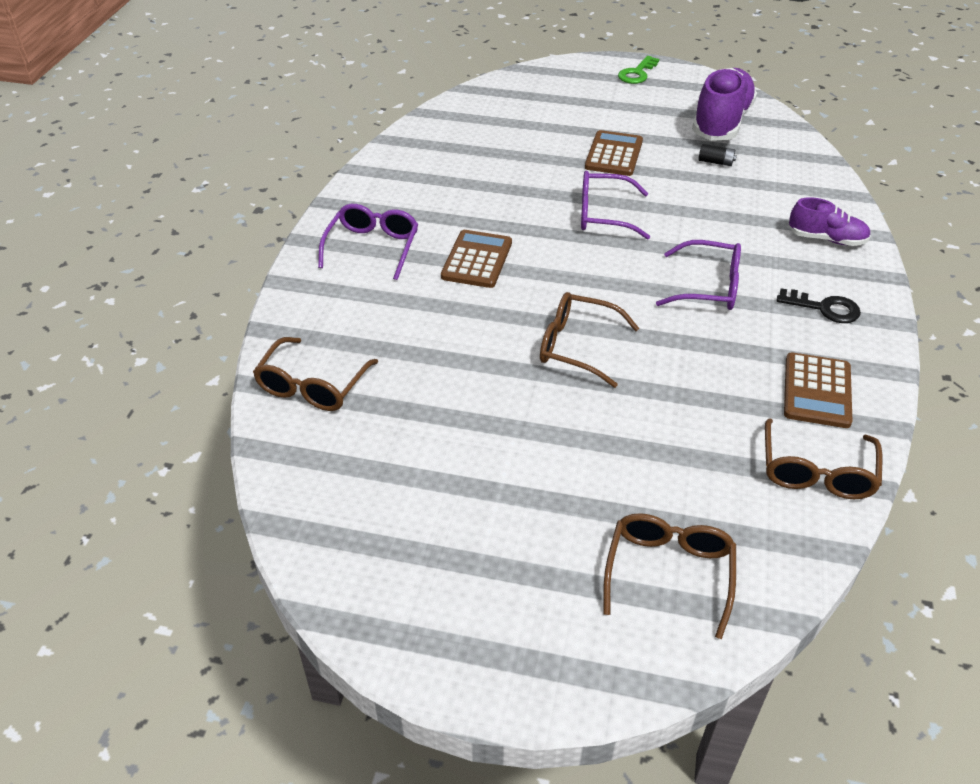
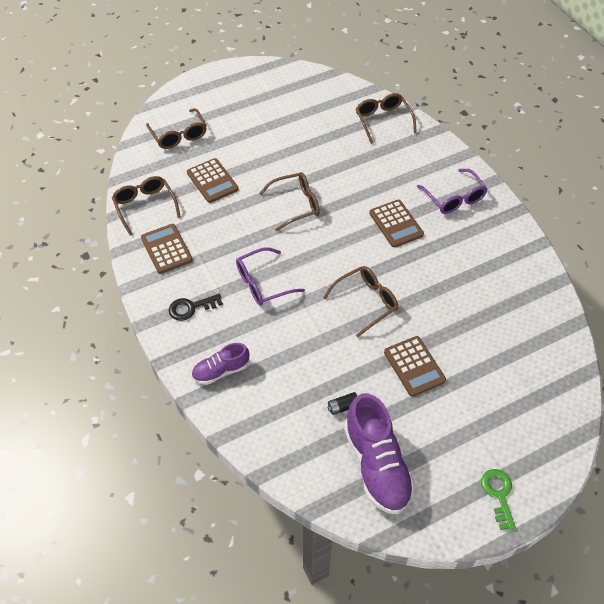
camera: 140 degrees right, 10 degrees up
purple glasses [581,171,650,240] -> brown glasses [323,266,399,337]
none -> brown calculator [187,158,239,203]

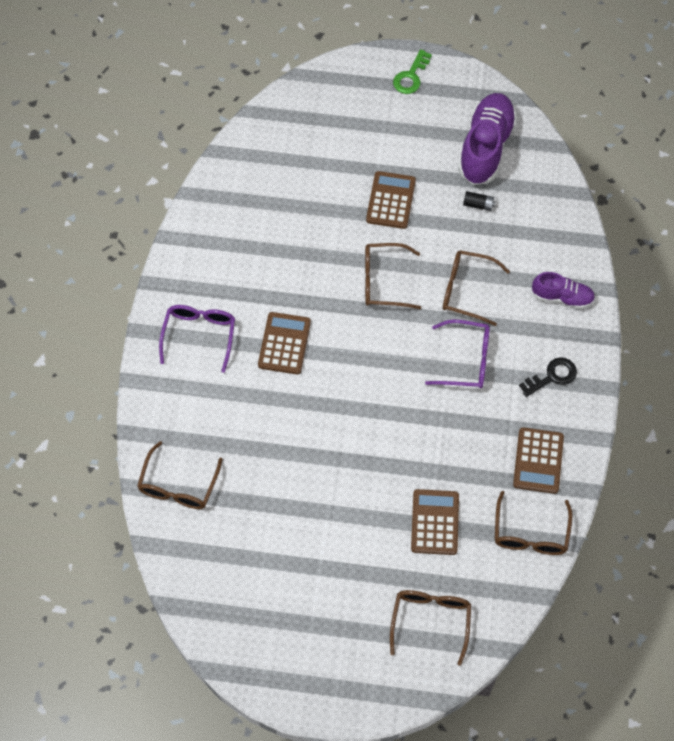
camera: 145 degrees left, 10 degrees up
black key [169,294,223,321] -> black key turned 45 degrees counterclockwise [519,357,577,397]
brown glasses [259,172,320,231] -> brown glasses moved to [443,250,510,326]

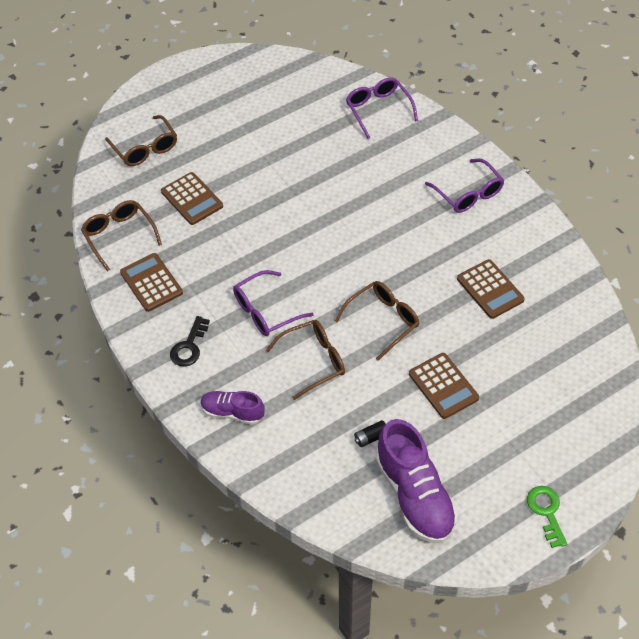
camera: 140 degrees right, 10 degrees down
brown glasses [137,441,223,509] -> purple glasses [346,77,418,139]
brown calculator [258,312,311,374] -> brown calculator moved to [457,259,525,319]
purple shoe [532,272,595,309] -> purple shoe turned 45 degrees clockwise [201,391,265,425]

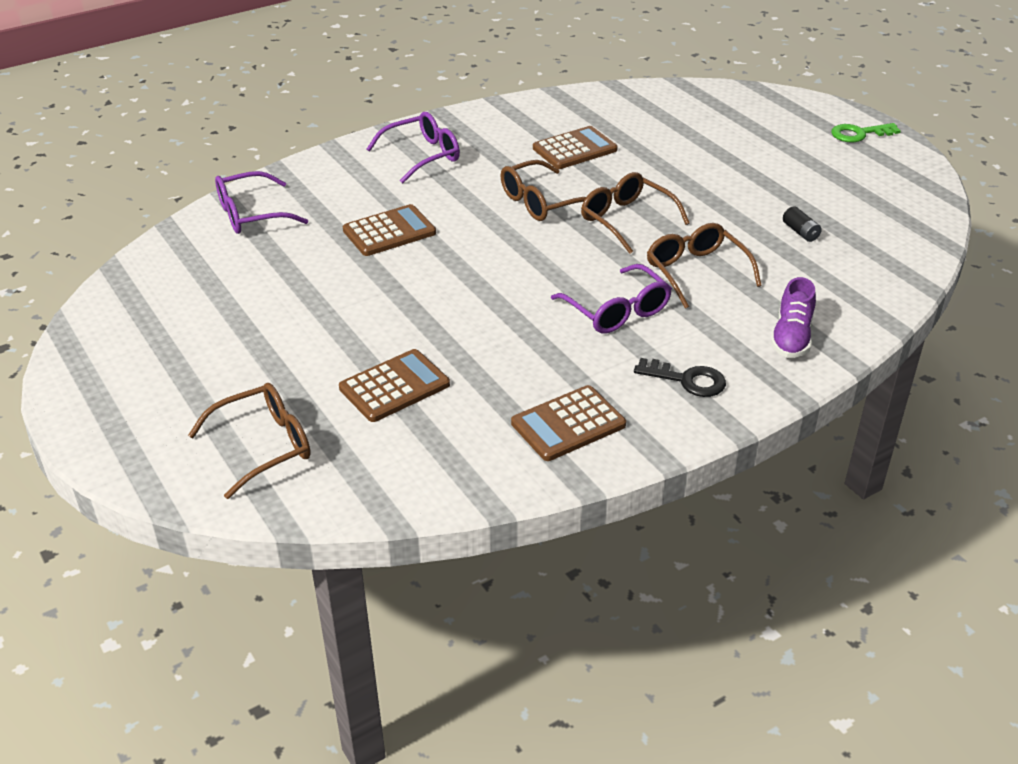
camera: 90 degrees left, 15 degrees down
brown glasses [81,200,162,272] -> brown glasses moved to [500,160,586,221]
purple shoe [375,419,458,543] -> none
brown calculator [409,353,479,419] -> brown calculator moved to [343,204,436,256]

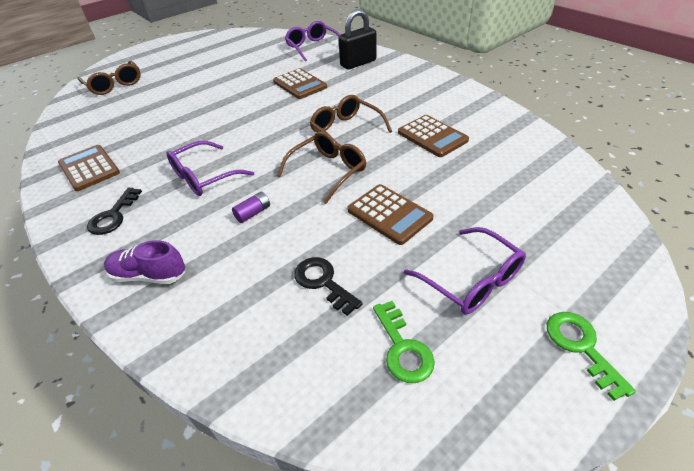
camera: 85 degrees right, 5 degrees up
brown calculator [339,349,450,422] -> brown calculator moved to [347,184,434,245]
purple glasses [367,112,460,183] -> purple glasses moved to [404,227,526,314]
brown glasses [647,223,762,309] -> purple battery [232,192,270,223]
black battery [783,207,822,242] -> black key [294,257,363,316]
none -> black padlock [338,9,376,70]
none -> green key [373,301,435,383]

